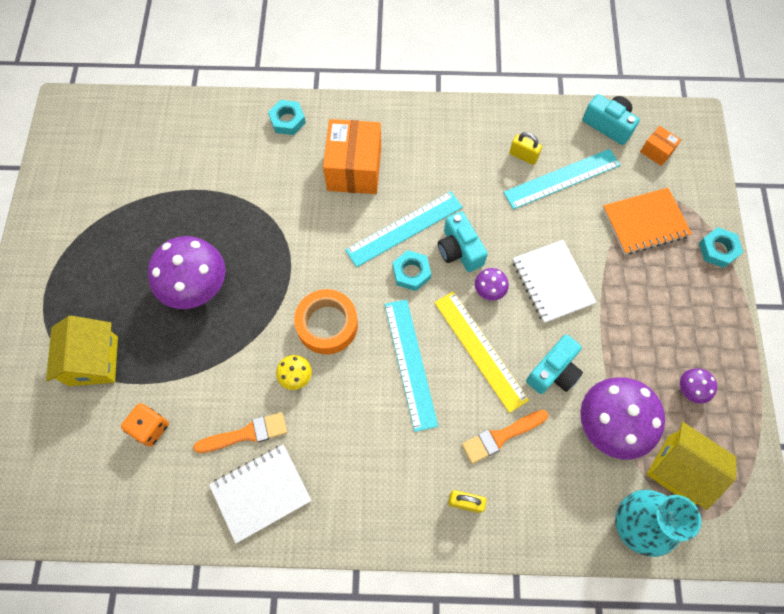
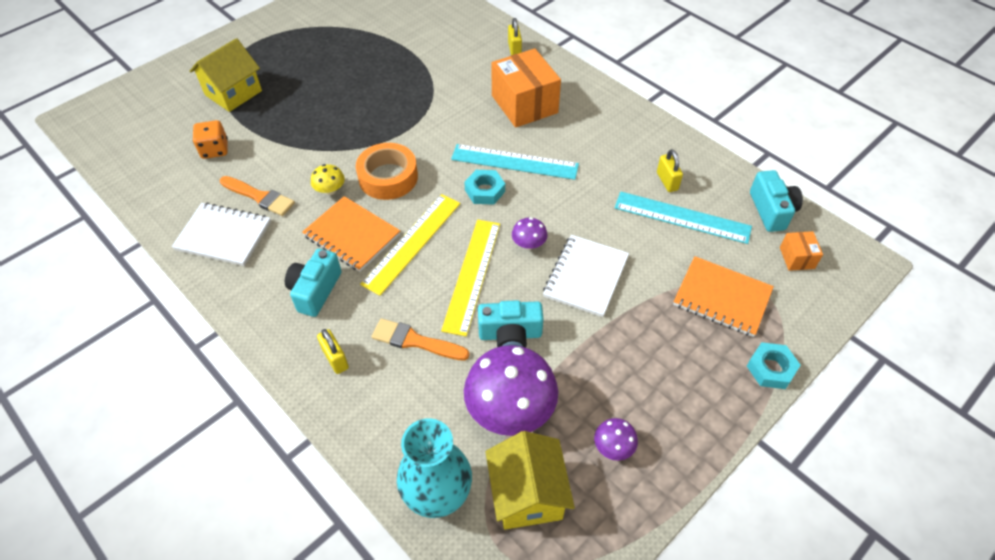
camera: 45 degrees right, 15 degrees down
purple mushroom [148,236,226,309] -> none
turquoise nut [268,100,306,135] -> yellow padlock [508,18,522,55]
orange box [323,119,381,194] -> orange box turned 75 degrees counterclockwise [491,48,561,128]
turquoise ruler [385,299,438,432] -> yellow ruler [360,194,460,296]
turquoise camera [438,211,488,272] -> turquoise camera moved to [285,249,342,317]
none -> orange notebook [302,196,400,272]

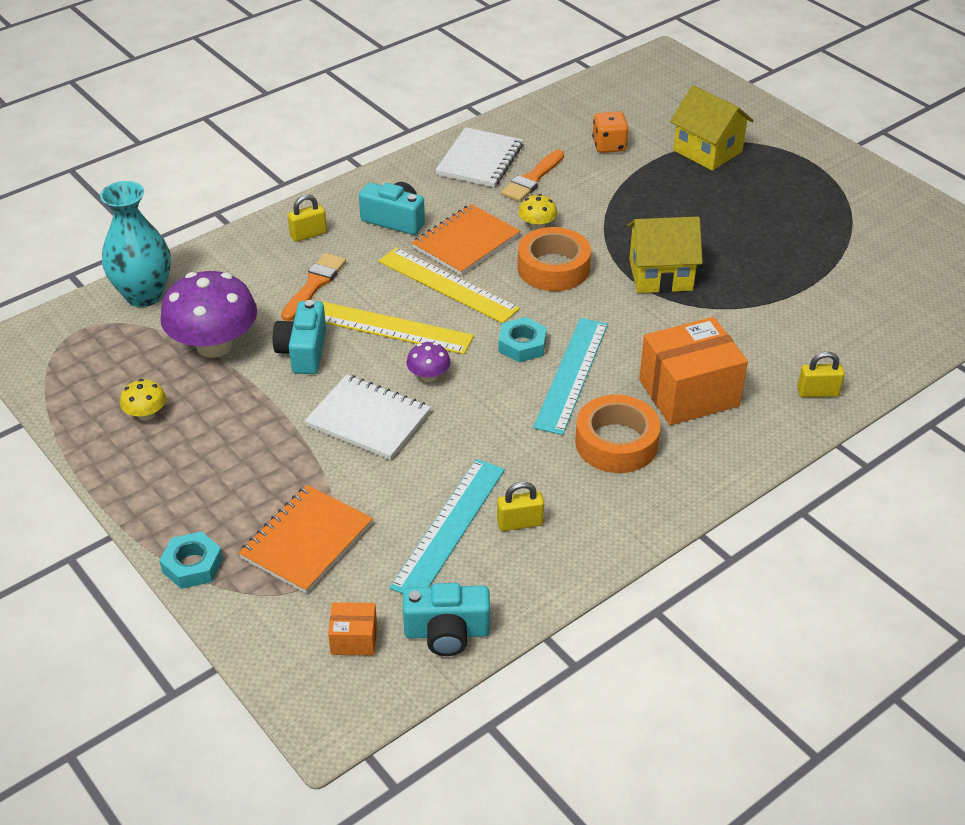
camera: 95 degrees right, 10 degrees down
yellow house [485,431,575,529] -> yellow house moved to [627,216,703,293]
purple mushroom [594,418,638,461] -> yellow mushroom [120,379,166,421]
none -> orange tape [575,395,661,473]

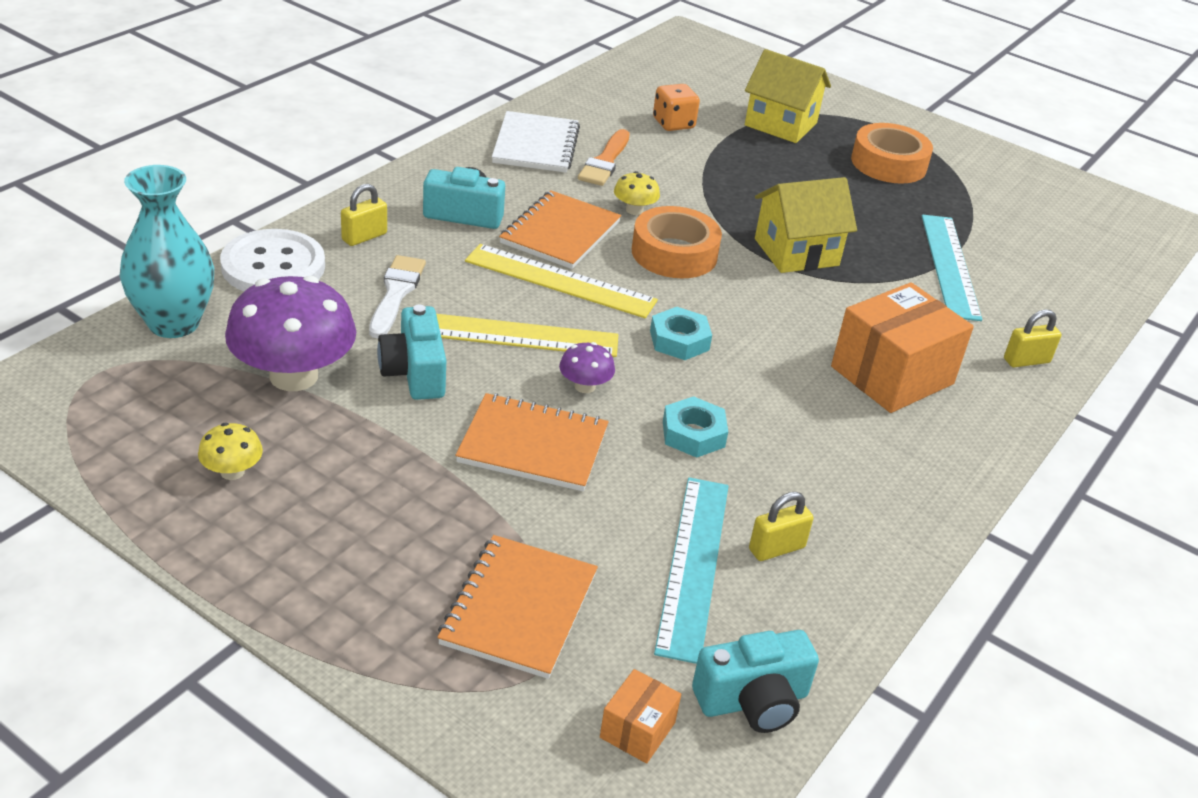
camera: 20 degrees left, 5 degrees down
turquoise nut [159,531,223,589] -> turquoise nut moved to [663,396,728,458]
orange brush [281,253,346,321] -> white brush [369,255,426,338]
white notebook [304,374,431,460] -> orange notebook [456,393,609,491]
orange box [328,602,377,655] -> orange box turned 45 degrees counterclockwise [600,669,681,763]
turquoise ruler [533,318,608,435] -> turquoise ruler moved to [922,215,982,321]
orange tape [575,395,661,473] -> orange tape moved to [851,123,933,184]
none -> white button [220,229,325,292]

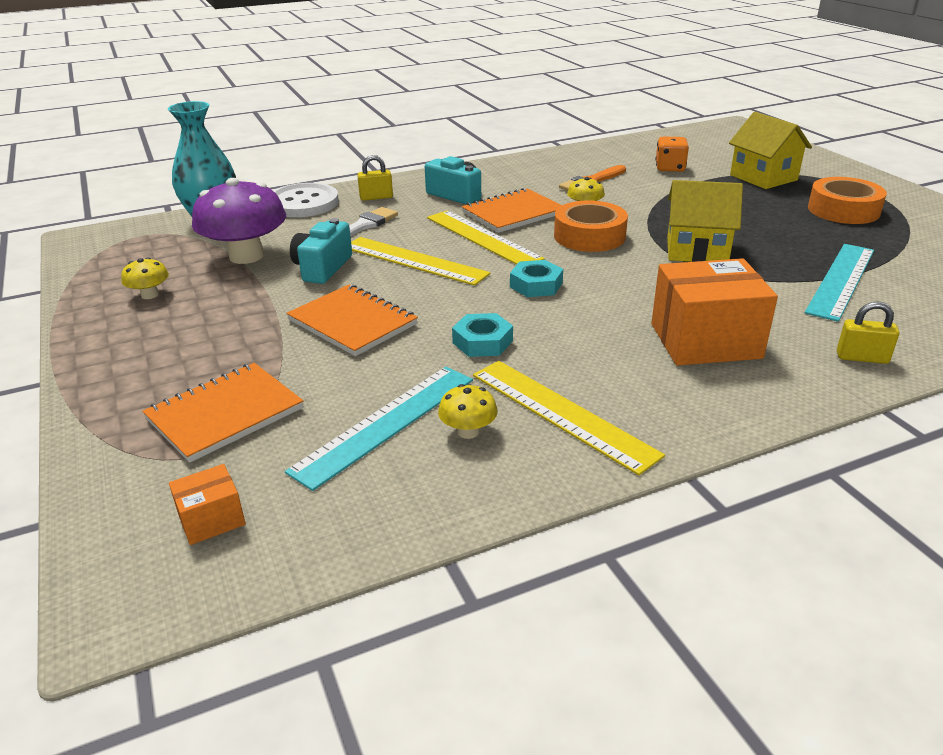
camera: 35 degrees right, 5 degrees down
white notebook [492,111,580,173] -> none
purple mushroom [559,342,615,393] -> none
turquoise camera [692,630,819,733] -> none
yellow padlock [749,492,814,561] -> yellow mushroom [438,384,498,439]
none -> yellow ruler [473,361,665,475]

